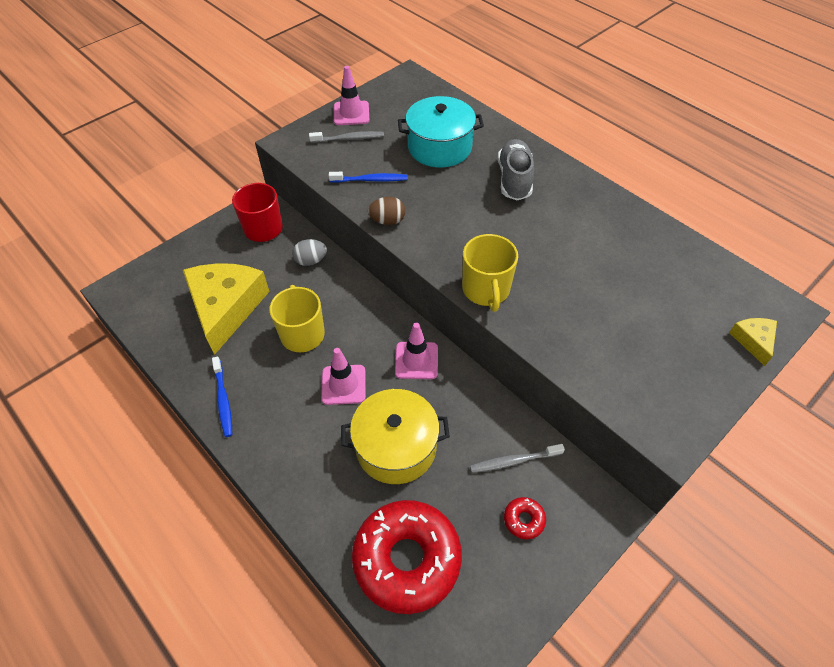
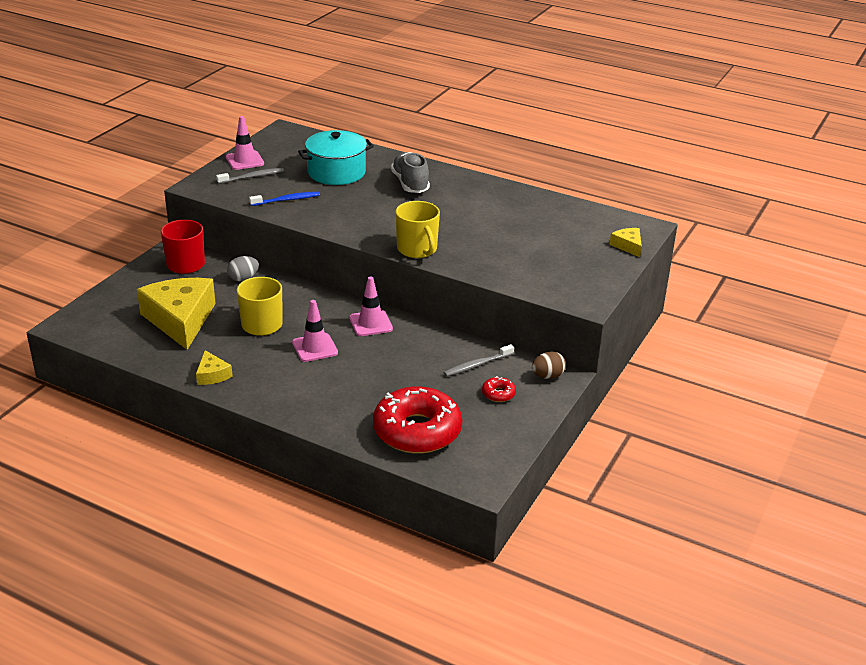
camera: 20 degrees left, 20 degrees down
blue toothbrush [212,356,232,437] -> yellow cheese [196,350,233,385]
yellow pot [341,389,450,484] -> none
brown egg [368,197,405,225] -> brown egg moved to [532,351,566,379]

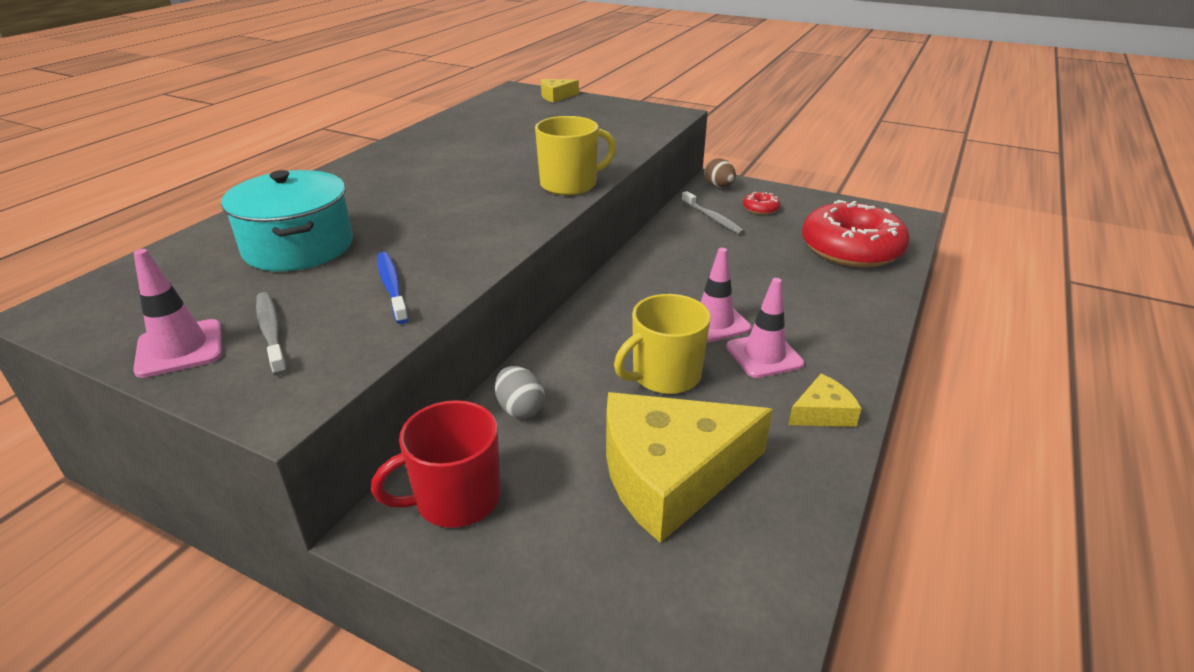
camera: 90 degrees left, 0 degrees up
pink traffic cone [349,276,393,336] -> pink traffic cone moved to [726,278,804,378]
grey shoe [391,152,430,193] -> none

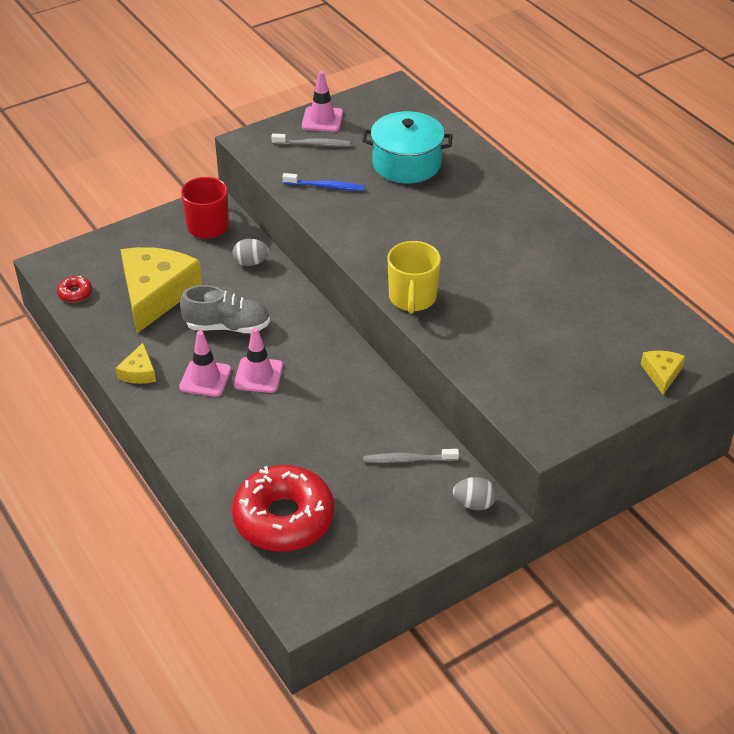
camera: 120 degrees right, 10 degrees up
yellow mug [614,294,711,394] -> grey shoe [180,285,270,333]
brown egg [704,159,736,188] -> grey egg [453,477,497,511]
red donut [743,192,780,215] -> red donut moved to [57,276,92,303]

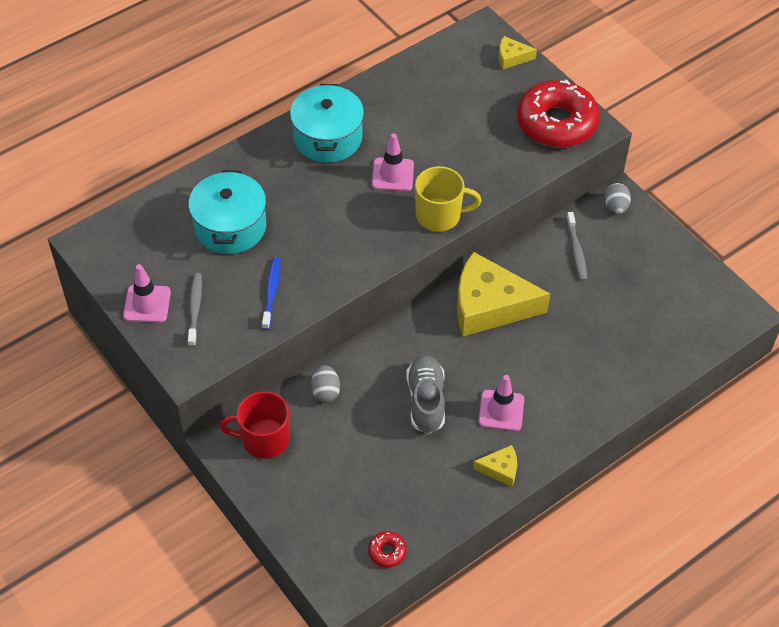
camera: 95 degrees left, 10 degrees up
yellow cheese [121,247,202,333] -> yellow cheese moved to [457,252,550,336]
red donut [232,465,334,552] -> red donut moved to [517,79,600,148]
pink traffic cone [234,327,283,393] -> pink traffic cone moved to [372,133,414,191]
none -> turquoise pot [290,84,364,163]

